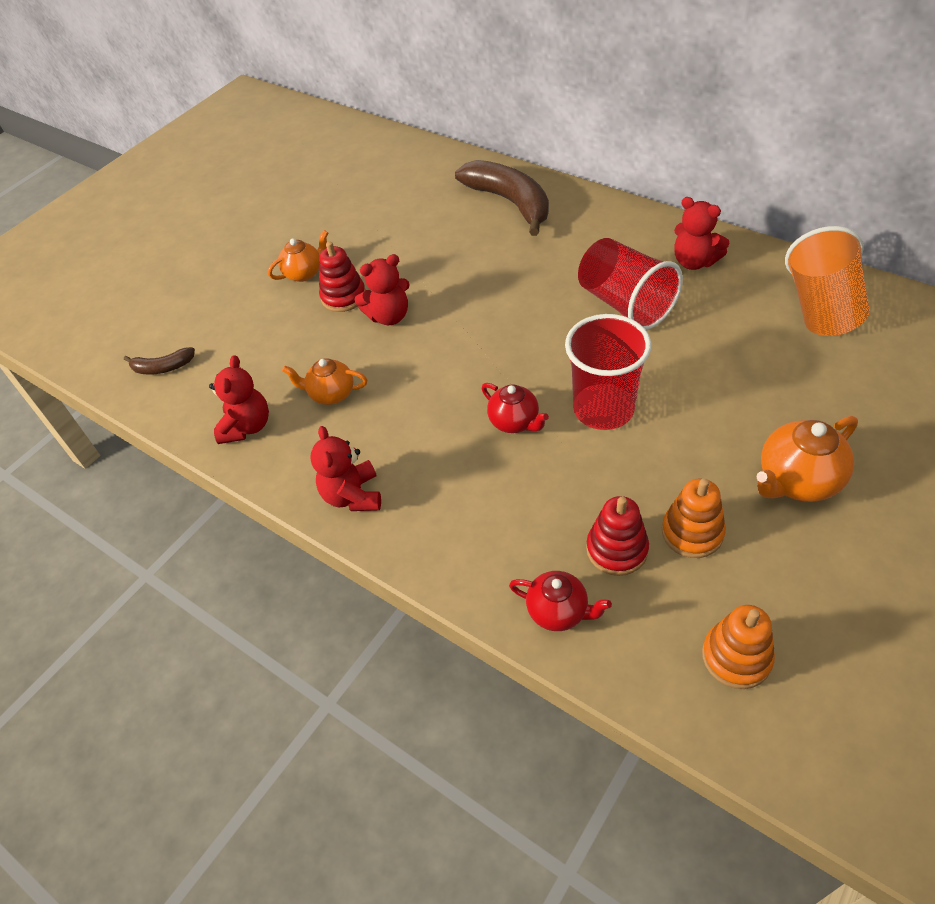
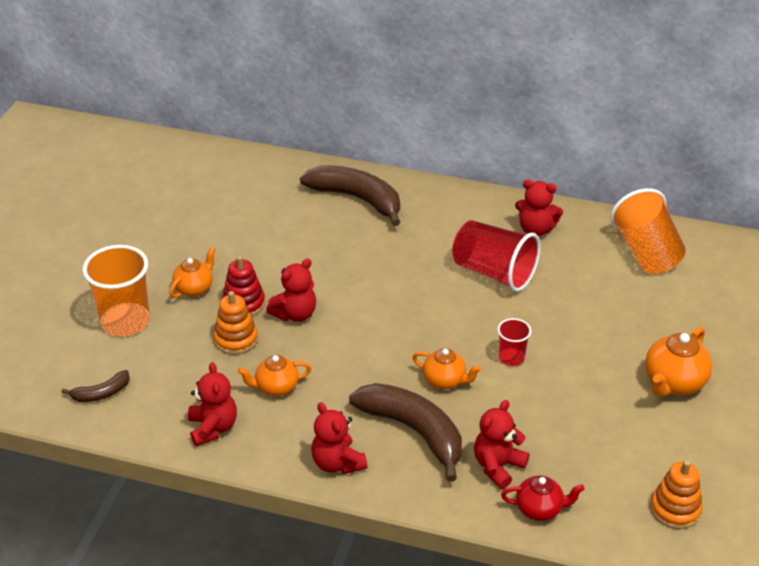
camera: 25 degrees left, 10 degrees down
red teapot [482,383,549,433] -> orange teapot [412,348,481,389]
red cup [565,314,651,430] -> red cup [497,318,531,366], size x0.51
red stacking toy [586,496,649,576] -> none
orange stacking toy [662,478,726,558] -> orange stacking toy moved to [213,291,258,355]
none -> orange cup [82,245,150,336]
none -> brown banana [349,383,462,482]
none -> red teddy bear [474,400,530,489]

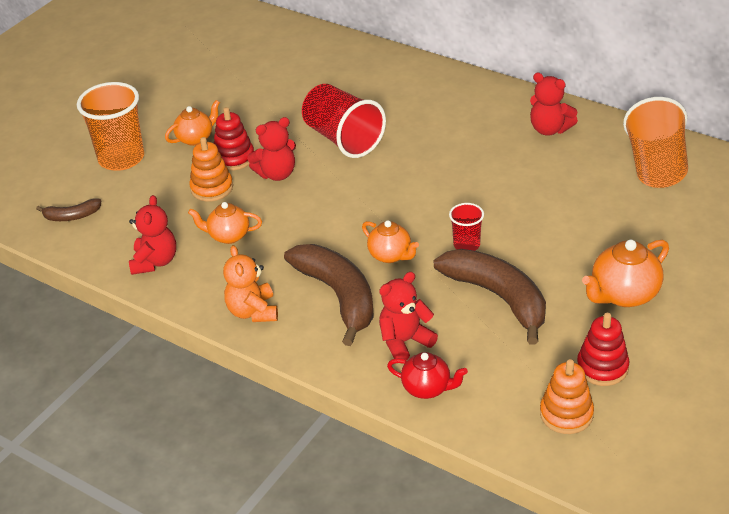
camera: 20 degrees right, 0 degrees up
brown banana [300,165,400,226] -> brown banana moved to [434,249,546,345]
red teddy bear [311,402,368,474] -> orange teddy bear [223,245,278,322]
red cup [452,220,541,292] -> red cup moved to [302,84,386,158]
none -> red stacking toy [577,313,630,386]

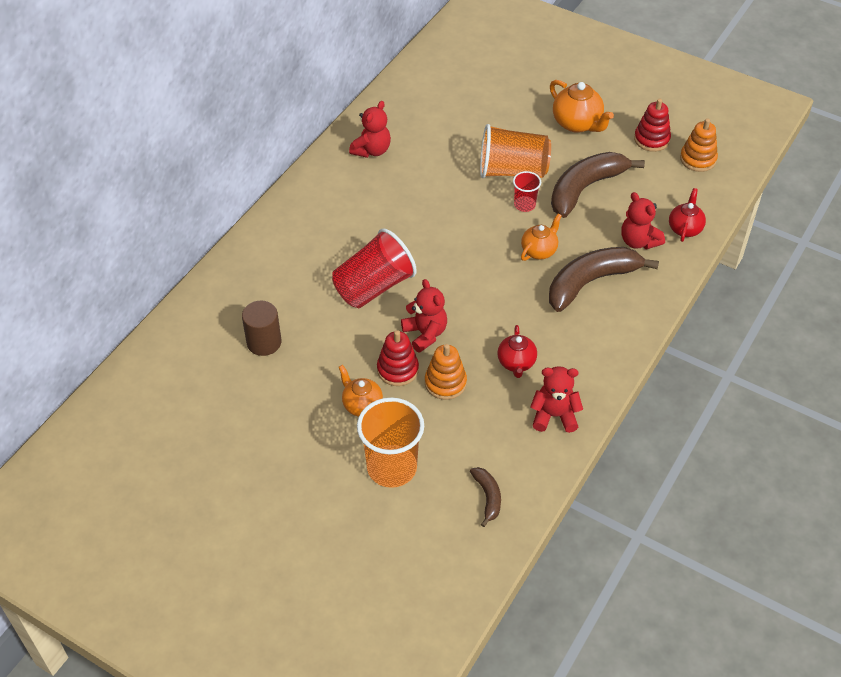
camera: 95 degrees left, 10 degrees up
orange teapot [188,202,262,244] -> red teapot [497,325,537,378]
orange teddy bear [223,245,278,322] -> none
orange cup [623,97,688,188] -> orange cup moved to [480,124,551,178]
none -> brown cylinder [242,301,281,356]

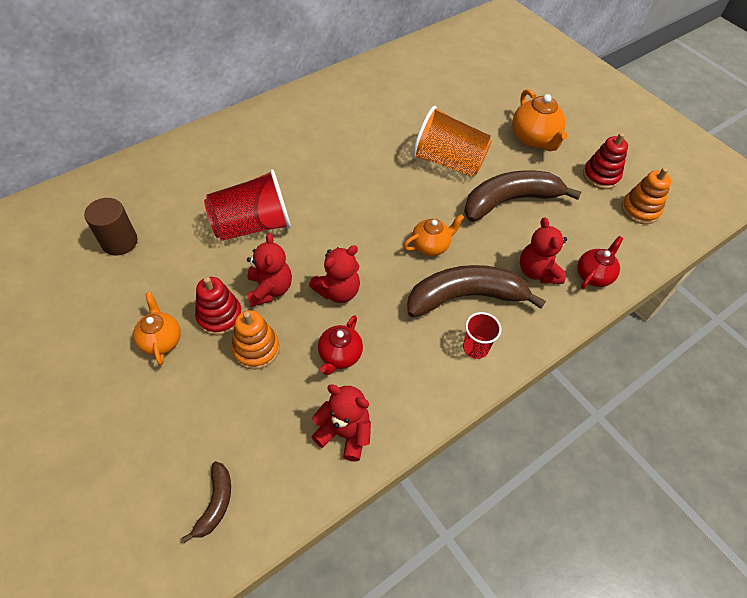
camera: 20 degrees right, 5 degrees up
red teddy bear [349,101,391,158] -> red teddy bear moved to [309,245,360,303]
orange cup [357,397,424,488] -> none
red cup [513,171,541,212] -> red cup moved to [463,312,501,359]

